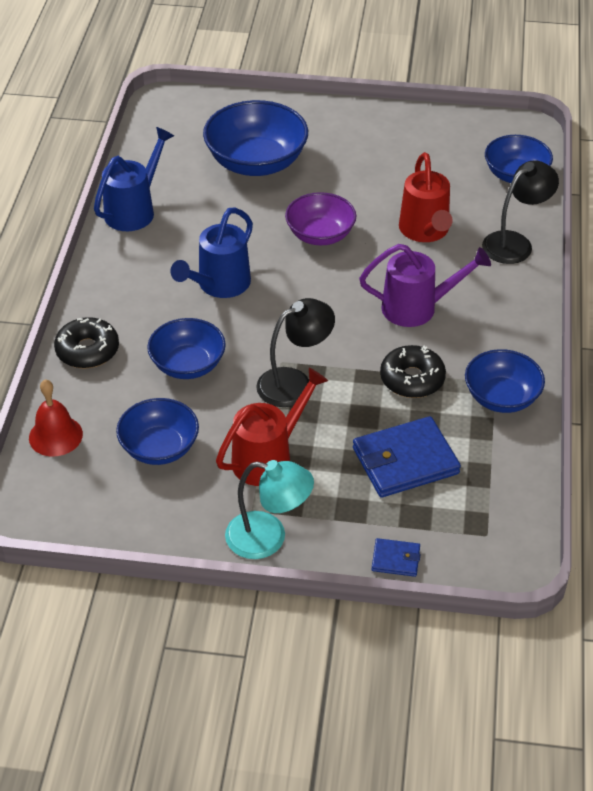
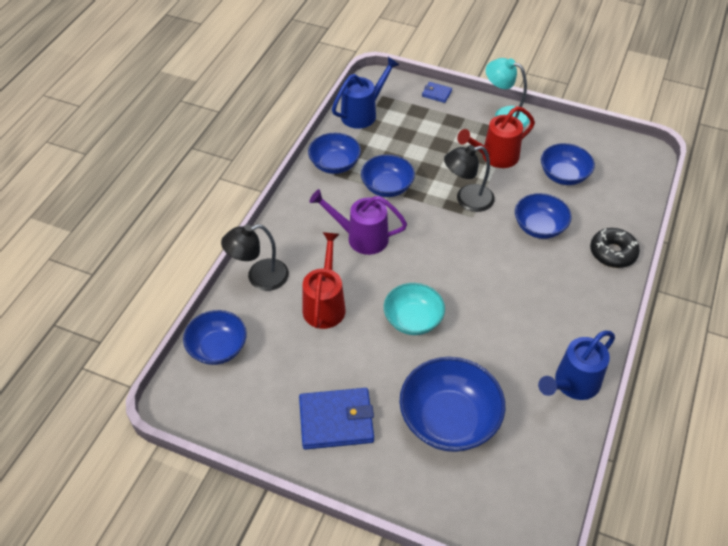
camera: 165 degrees left, 5 degrees up
red bell [29,379,83,457] -> none
blue watering can [170,207,253,298] -> blue watering can moved to [332,57,399,129]
purple bowl [285,192,356,245] -> turquoise bowl [384,283,445,335]
blue wallet [353,416,461,498] -> blue wallet moved to [299,388,374,450]
black donut [380,345,446,398] -> blue bowl [361,154,415,197]

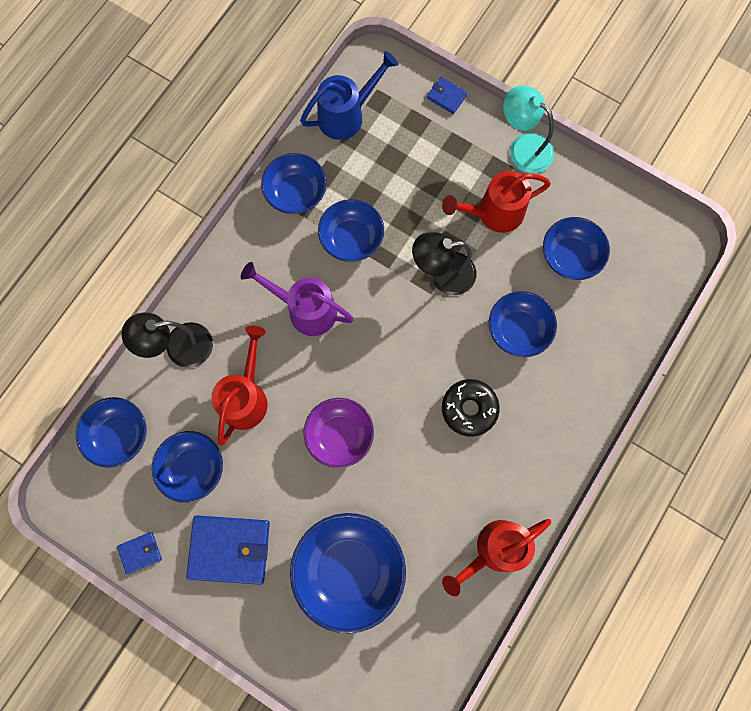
camera: 10 degrees right, 25 degrees up
turquoise bowl [384,283,445,335] -> purple bowl [304,398,374,468]
blue watering can [538,331,615,400] -> red watering can [442,519,551,596]
black donut [590,228,640,268] -> black donut moved to [442,379,500,437]
none -> blue wallet [117,532,162,574]
none -> blue bowl [152,431,223,503]

